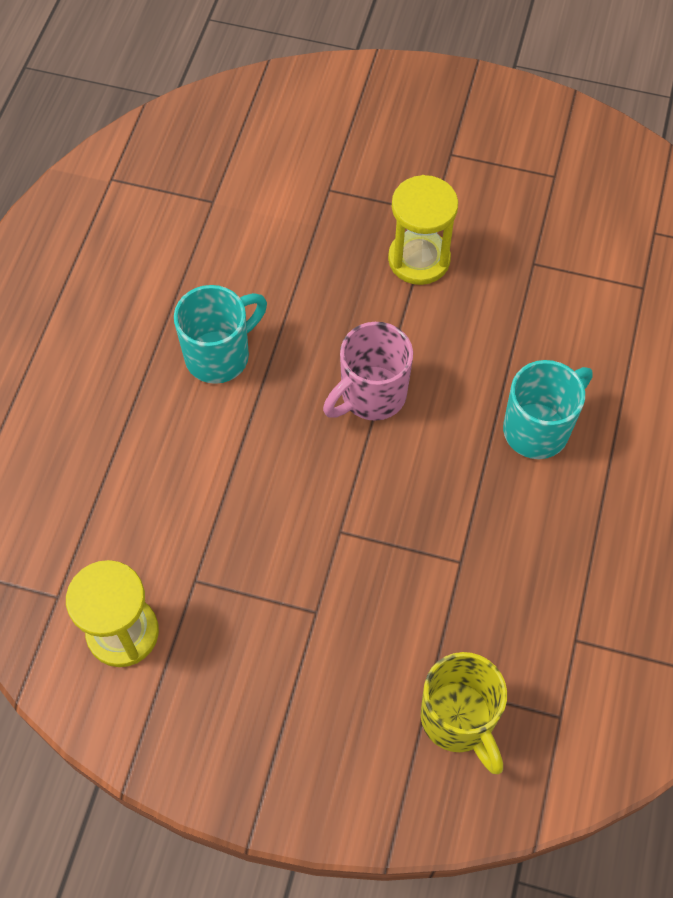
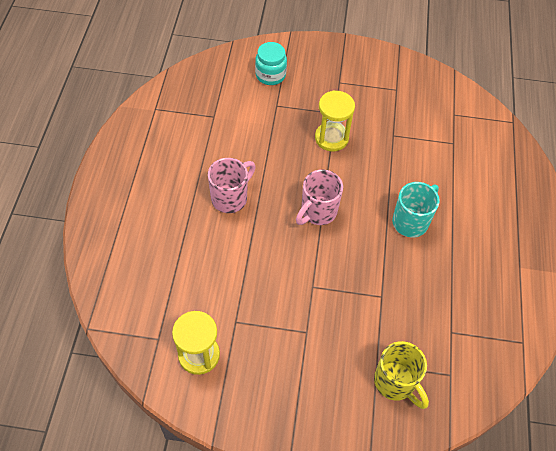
camera: 10 degrees left, 5 degrees down
turquoise mug [174,285,267,384] -> pink mug [208,158,256,213]
none -> turquoise jar [255,42,287,85]

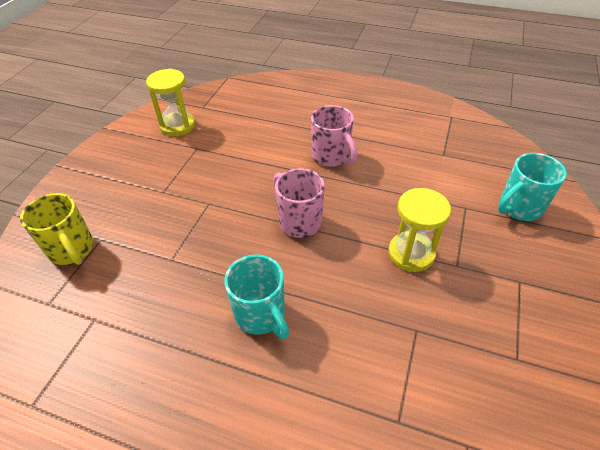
camera: 105 degrees right, 10 degrees down
turquoise jar [255,42,287,85] -> turquoise mug [498,153,567,221]
yellow mug [374,341,429,409] -> yellow mug turned 105 degrees counterclockwise [20,193,94,265]

